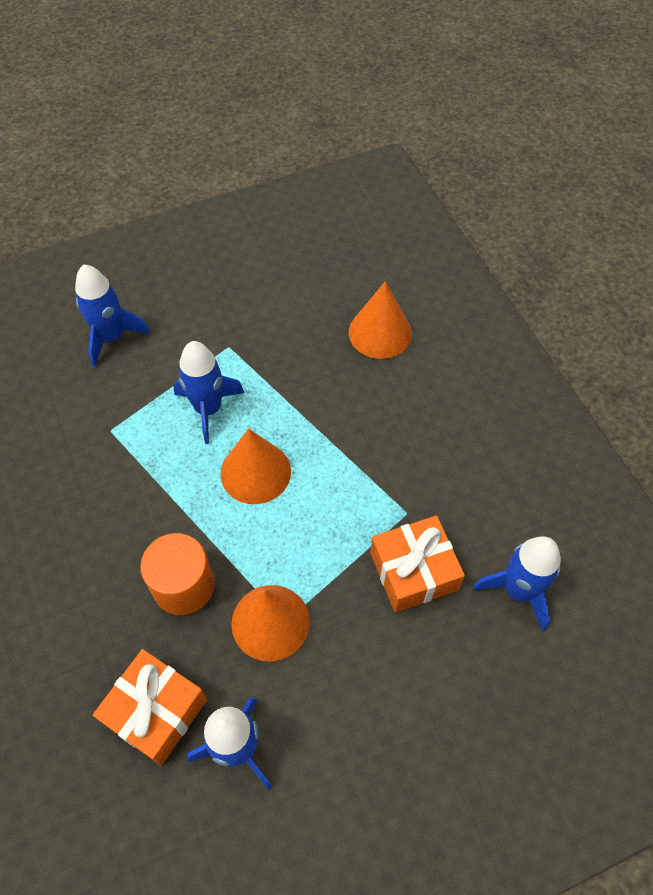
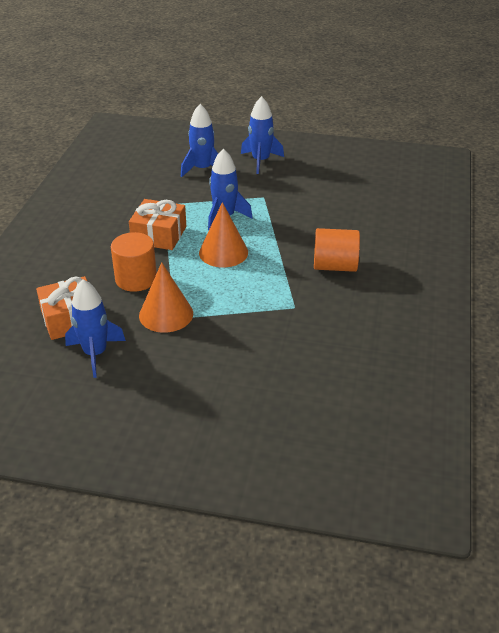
camera: 35 degrees right, 20 degrees down
orange cone [349,281,412,359] -> none
orange gift [370,515,465,613] -> orange gift moved to [129,199,186,250]
blue rocket [473,536,561,631] -> blue rocket moved to [241,96,284,174]
none -> orange cylinder [314,228,360,272]

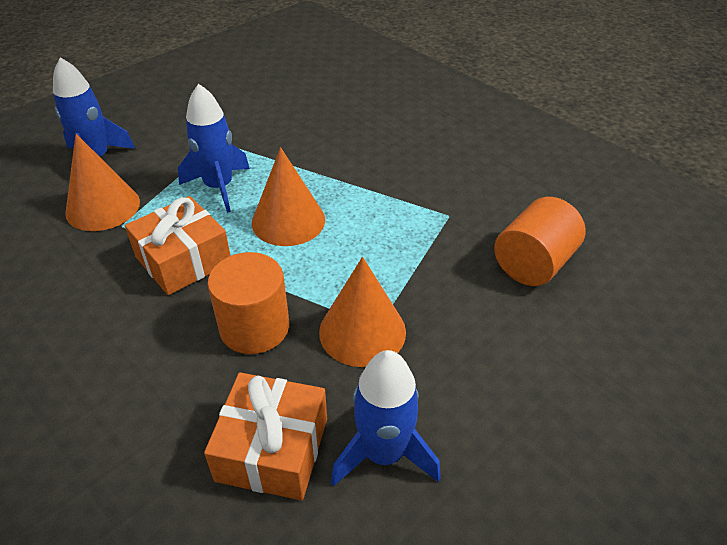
camera: 55 degrees left, 5 degrees up
blue rocket [241,96,284,174] -> none
orange cylinder [314,228,360,272] -> orange cylinder moved to [494,197,586,286]
none -> orange cone [65,134,140,231]

